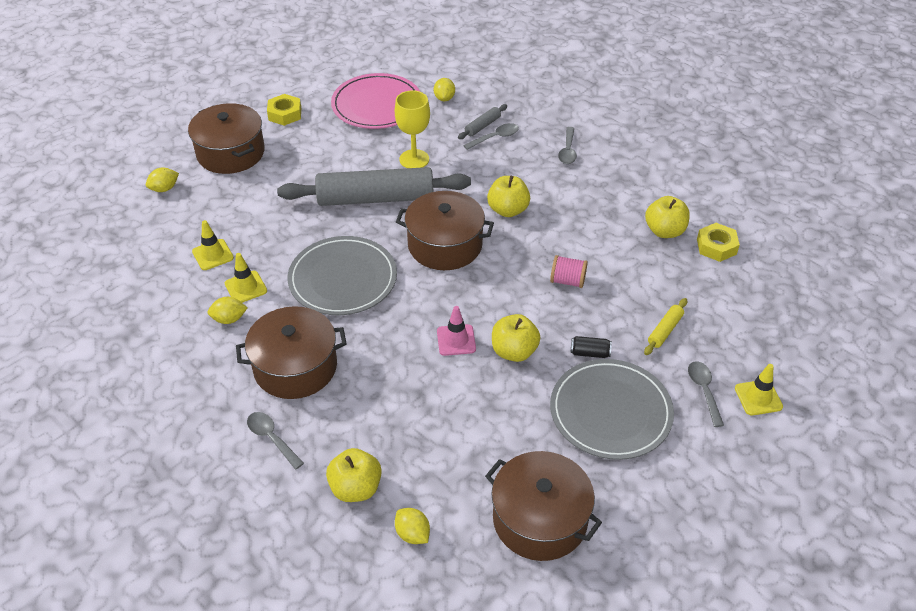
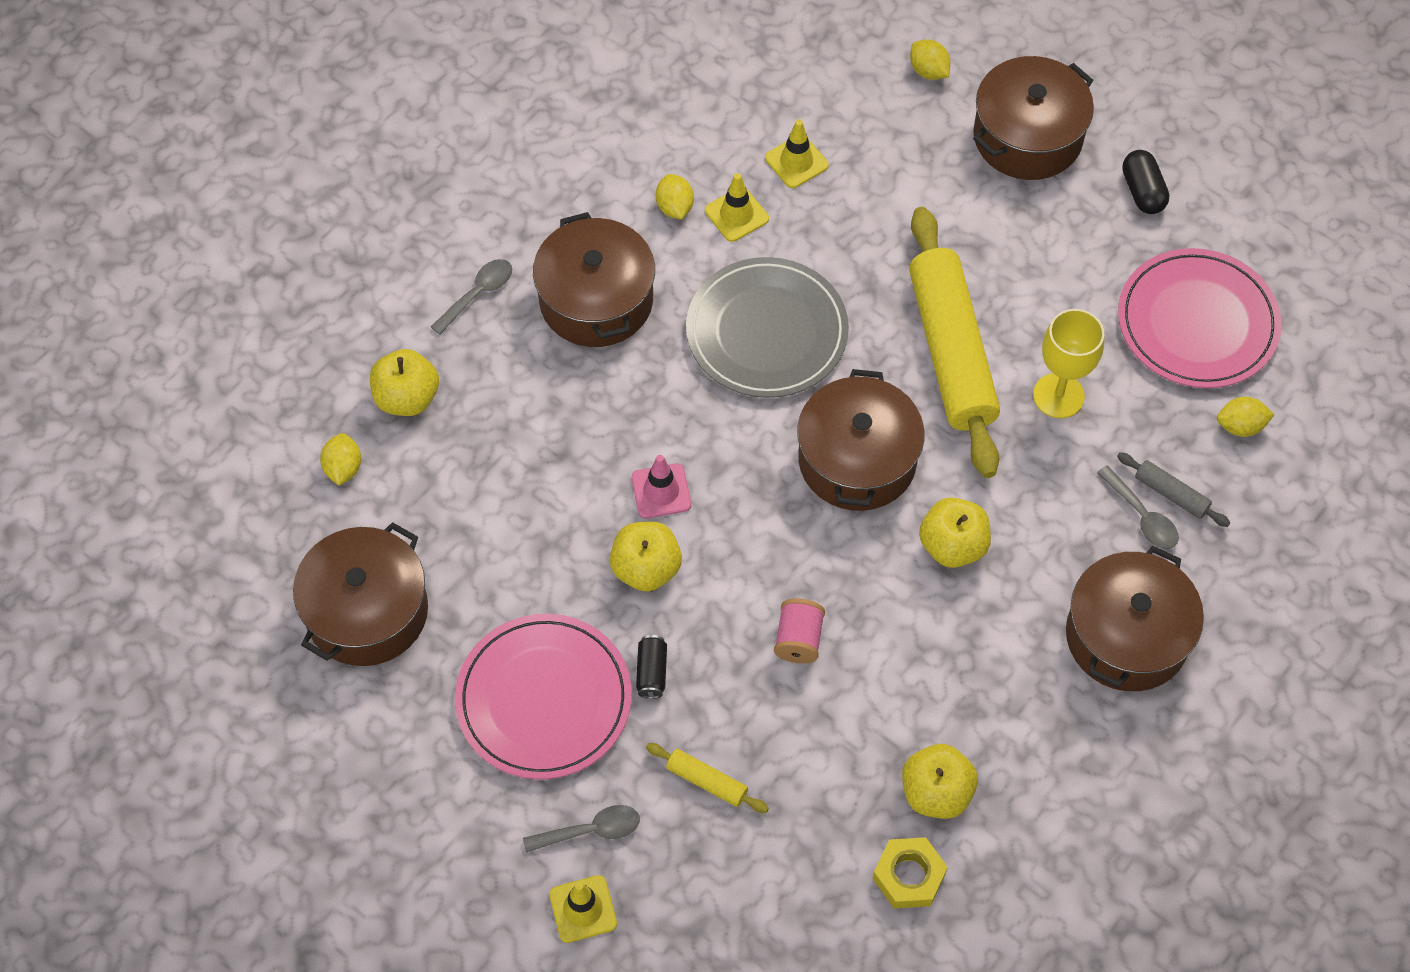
camera: 85 degrees right, 15 degrees up
yellow nut [267,94,301,126] -> black capsule [1122,150,1169,214]
grey rolling pin [277,167,471,206] -> yellow rolling pin [909,207,1000,478]
yellow lemon [395,508,430,544] -> yellow lemon turned 45 degrees counterclockwise [320,433,361,486]
grey plate [550,359,674,460] -> pink plate [455,614,632,779]
grey spoon [558,127,577,164] -> brown pot [1066,546,1204,691]

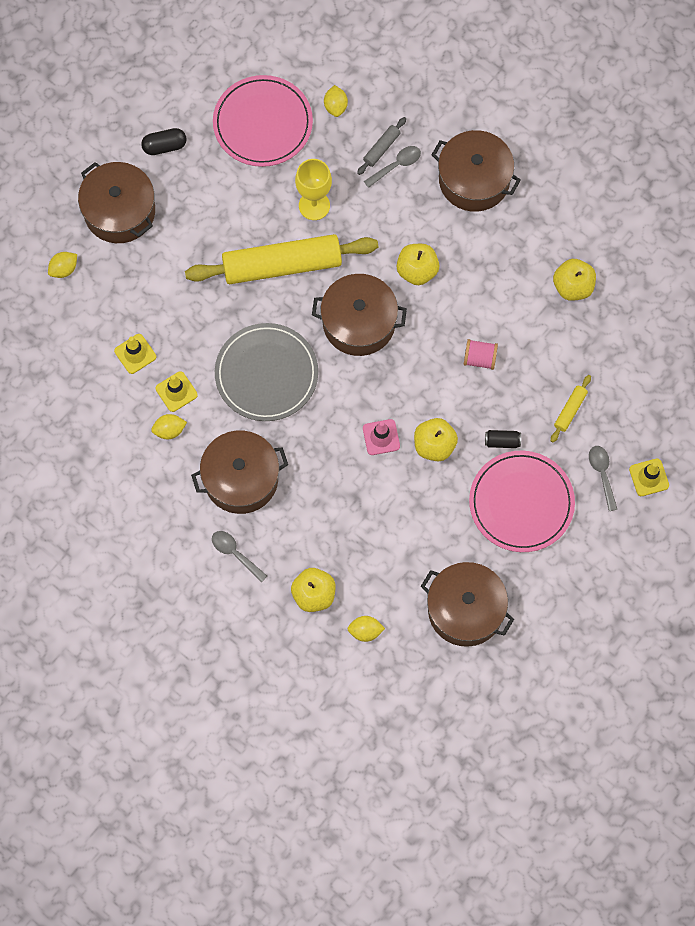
camera: 90 degrees left, 10 degrees up
yellow nut [872,837,948,908] -> none

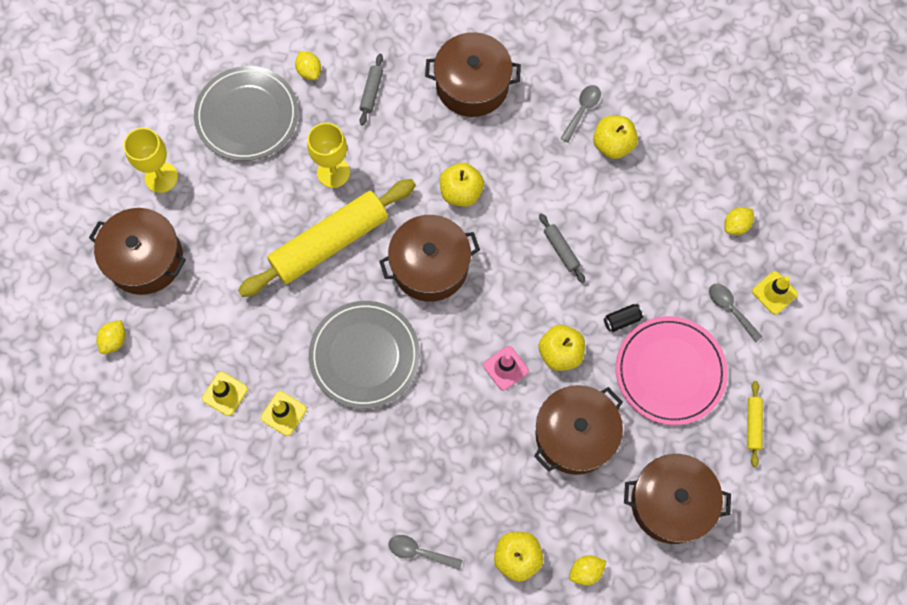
camera: 25 degrees left, 0 degrees up
black capsule [141,128,187,155] -> yellow goblet [124,128,178,193]
yellow lemon [151,414,187,439] -> yellow lemon moved to [724,207,754,235]
brown pot [191,430,288,514] -> brown pot moved to [534,385,623,475]
pink plate [213,75,313,167] -> grey plate [194,66,298,161]
grey spoon [364,146,421,188] -> grey spoon moved to [560,85,601,143]
pink spool [464,339,498,370] -> grey rolling pin [539,213,585,283]
yellow rolling pin [551,375,591,442] -> yellow rolling pin moved to [747,381,763,467]

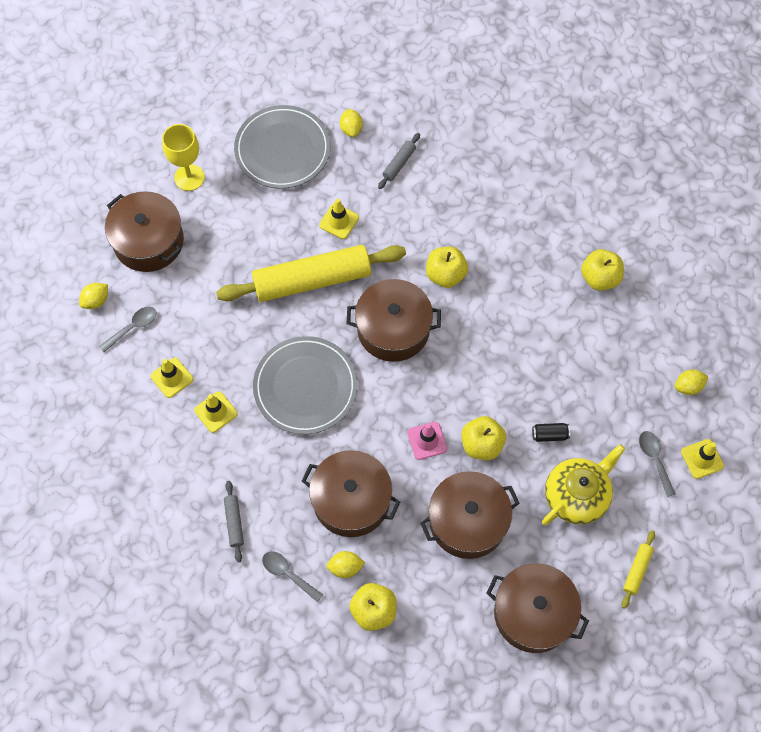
camera: 20 degrees right, 5 degrees down
yellow goblet [307,123,350,188] -> yellow traffic cone [319,199,359,239]
brown pot [425,32,521,117] -> brown pot moved to [302,450,400,537]
grey rolling pin [539,213,585,283] -> grey rolling pin moved to [224,481,244,562]
grey spoon [560,85,601,143] -> grey spoon moved to [99,307,156,352]
yellow lemon [569,555,606,585] -> yellow lemon moved to [326,551,365,578]
pink plate [616,316,728,425] -> yellow teapot [542,444,625,526]

